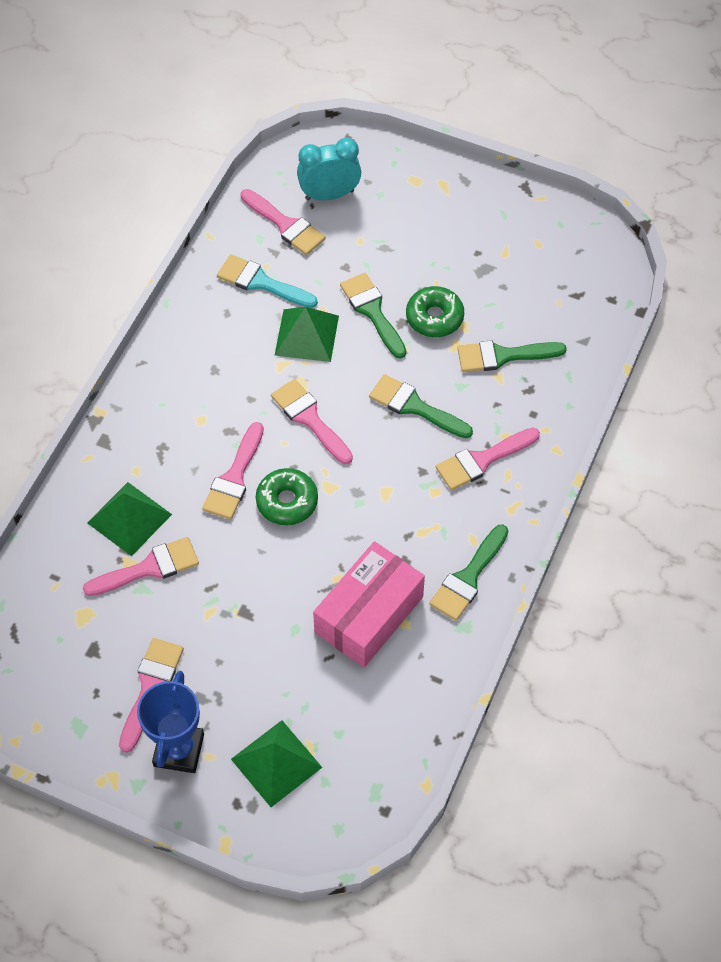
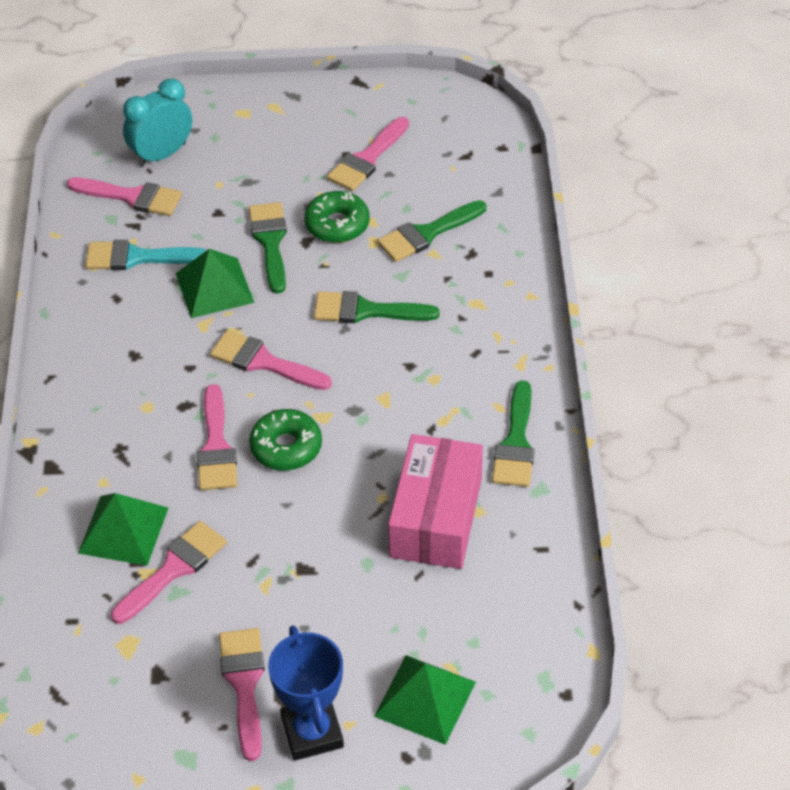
camera: 25 degrees left, 10 degrees down
green brush [340,273,406,359] -> green brush turned 45 degrees clockwise [249,202,287,294]
pink brush [436,428,540,490] -> pink brush moved to [327,117,409,191]

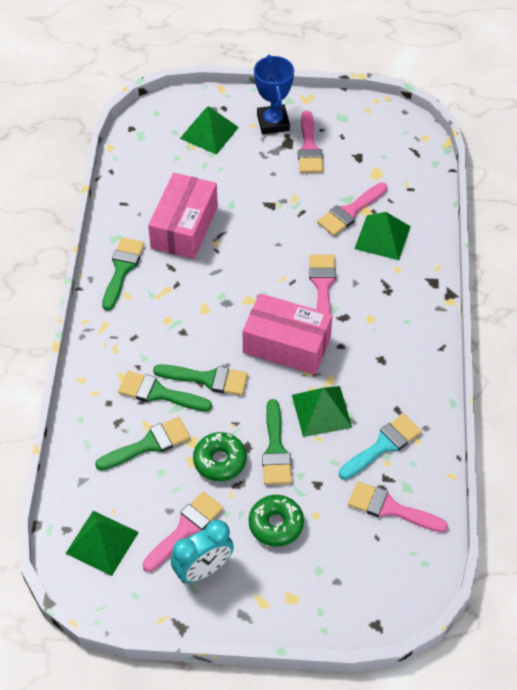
camera: 175 degrees left, 5 degrees up
turquoise brush [85,240,207,270] -> turquoise brush turned 45 degrees counterclockwise [339,414,422,480]
turquoise clock [123,78,192,167] -> turquoise clock moved to [171,520,234,583]
pink brush [210,330,332,390] -> pink box [242,293,333,374]
green donut [249,409,322,471] -> green donut moved to [249,495,304,547]
none -> green pyramid [65,511,139,576]
none -> green brush [118,371,212,412]

